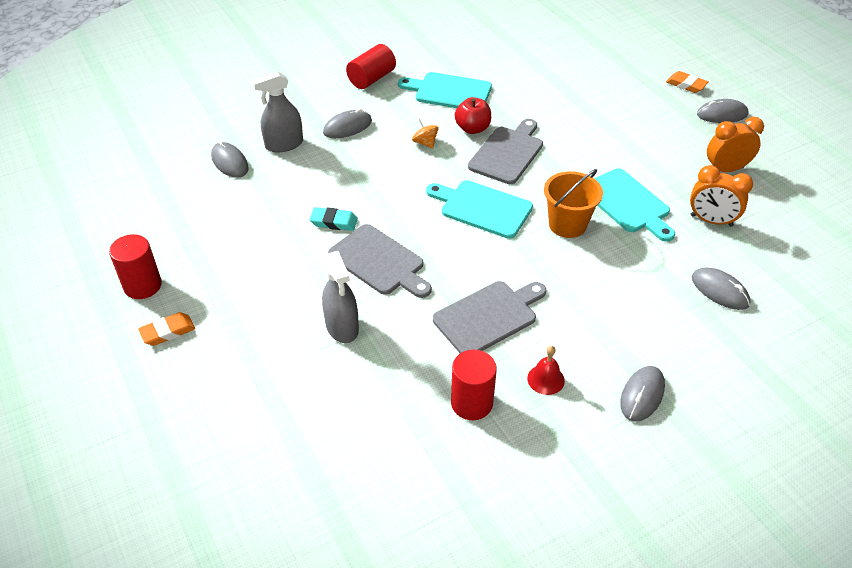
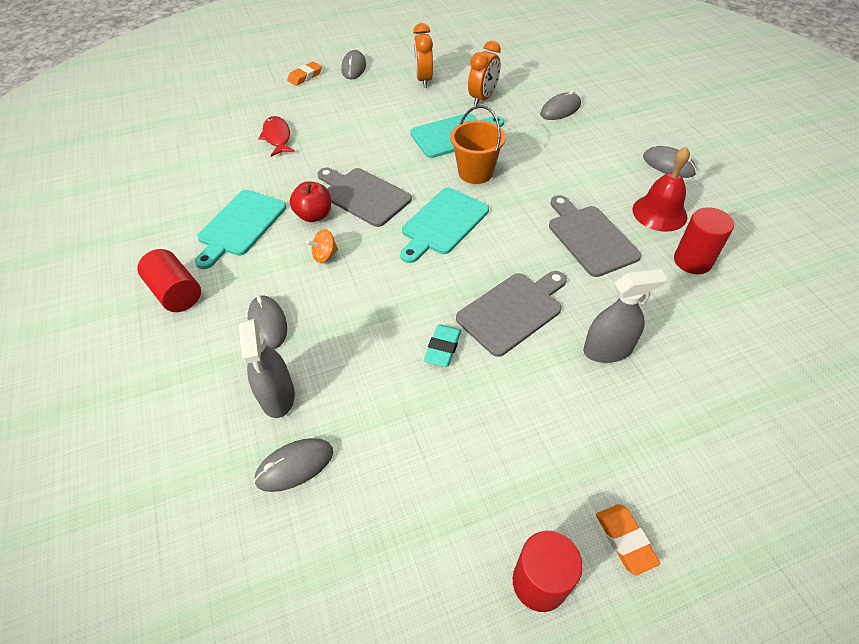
camera: 80 degrees left, 5 degrees up
red bell [527,346,565,395] -> red bell [632,147,690,232], size x1.70
none -> red fish [258,116,295,157]

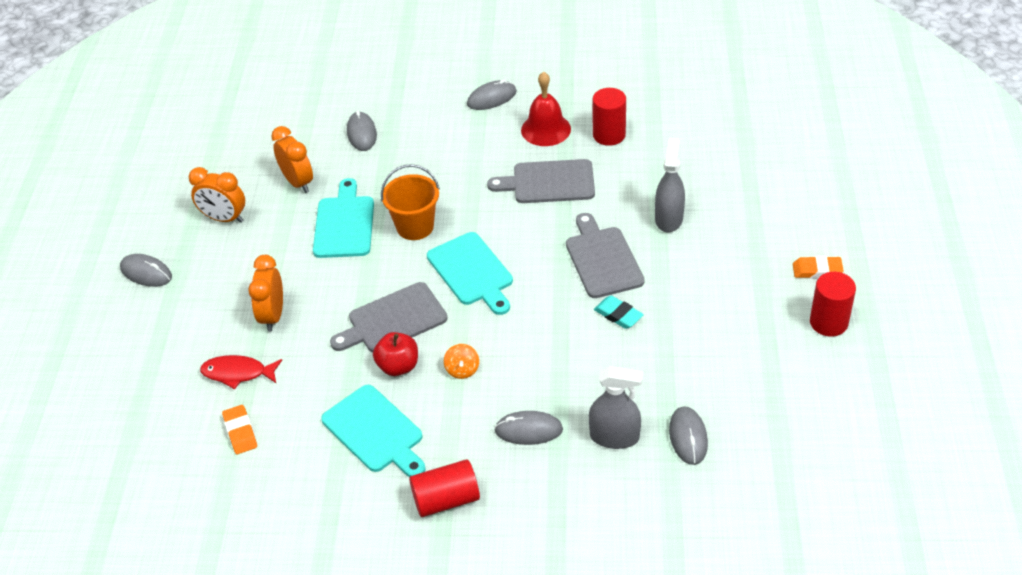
camera: 65 degrees left, 5 degrees down
orange eraser [287,62,322,86] -> orange eraser moved to [222,405,257,454]
none -> orange clock [248,255,283,332]

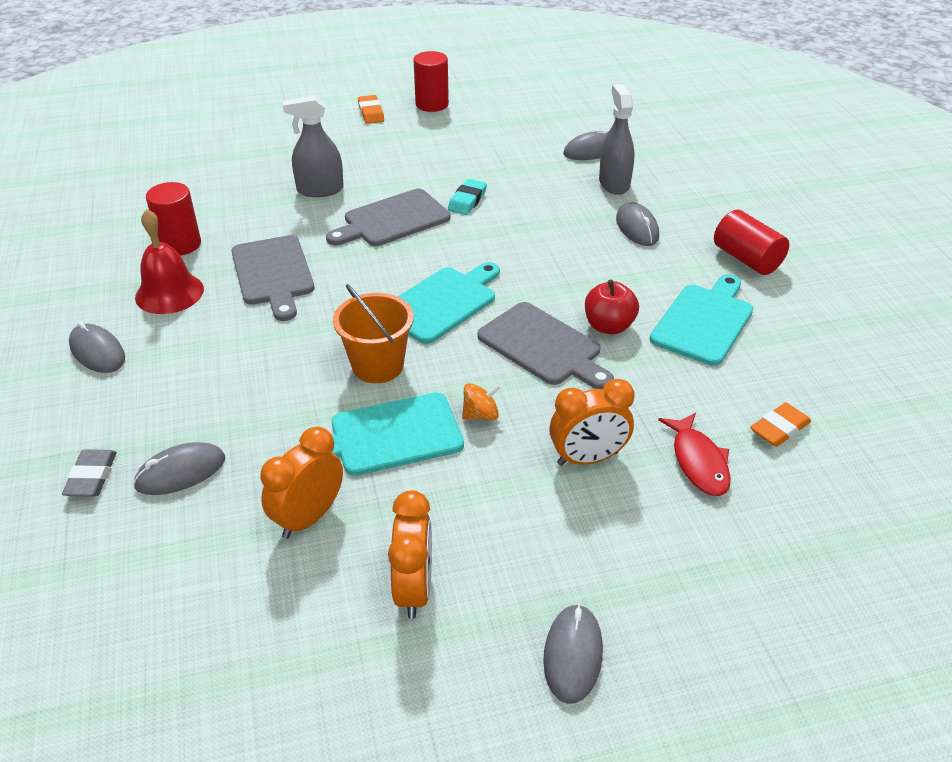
camera: 110 degrees left, 5 degrees down
orange spinning top [444,344,479,379] -> orange spinning top moved to [462,383,501,420]
none -> grey eraser [62,449,117,497]

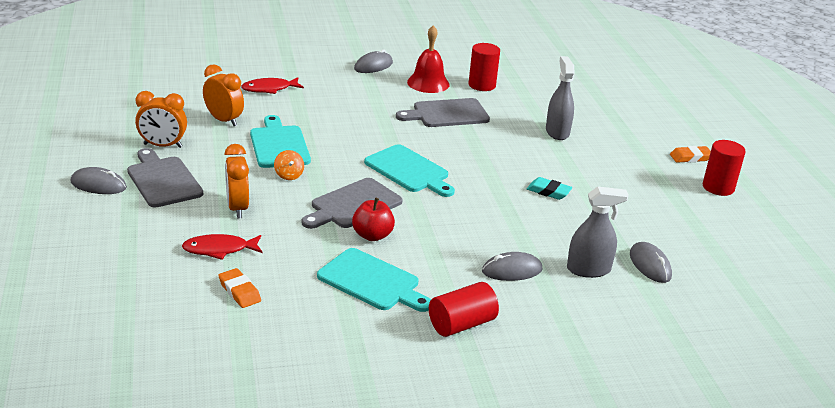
camera: 90 degrees right, 10 degrees down
grey eraser [62,449,117,497] -> none
grey mouse [133,442,225,495] -> red fish [241,77,304,94]
grey cutting board [326,189,450,246] -> grey cutting board moved to [127,148,203,207]
orange bucket [333,284,414,383] -> none

